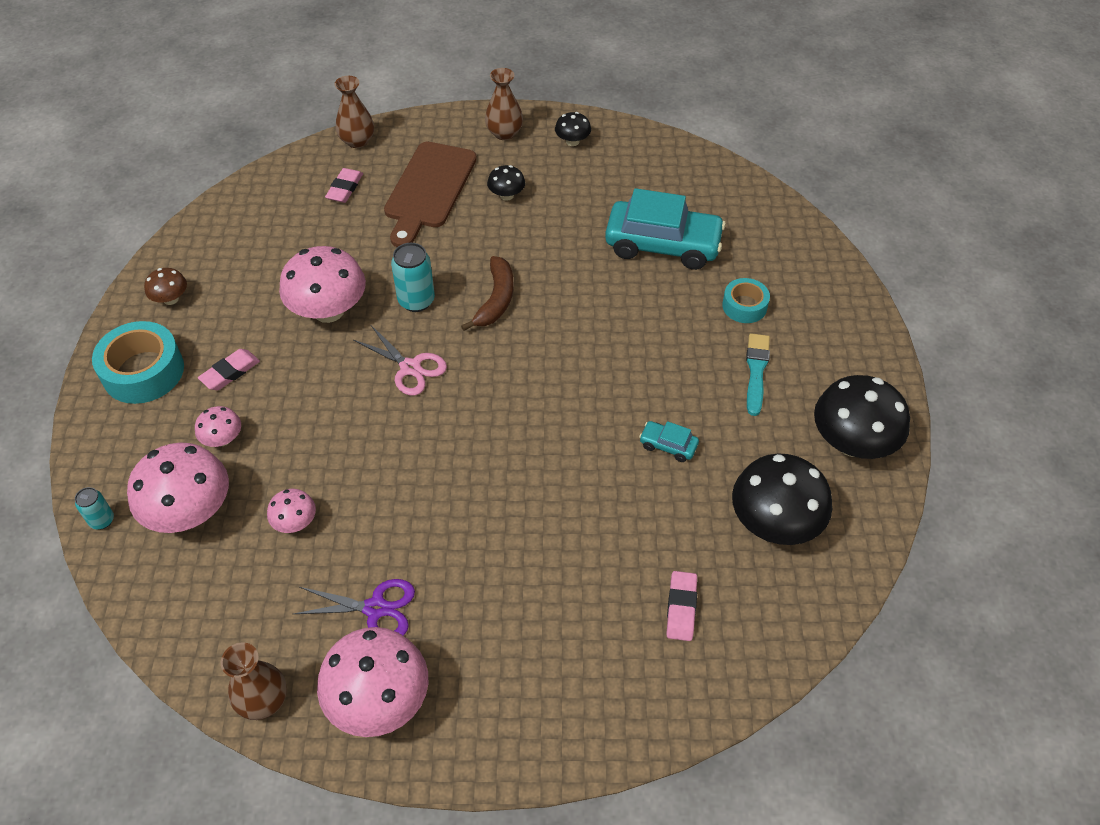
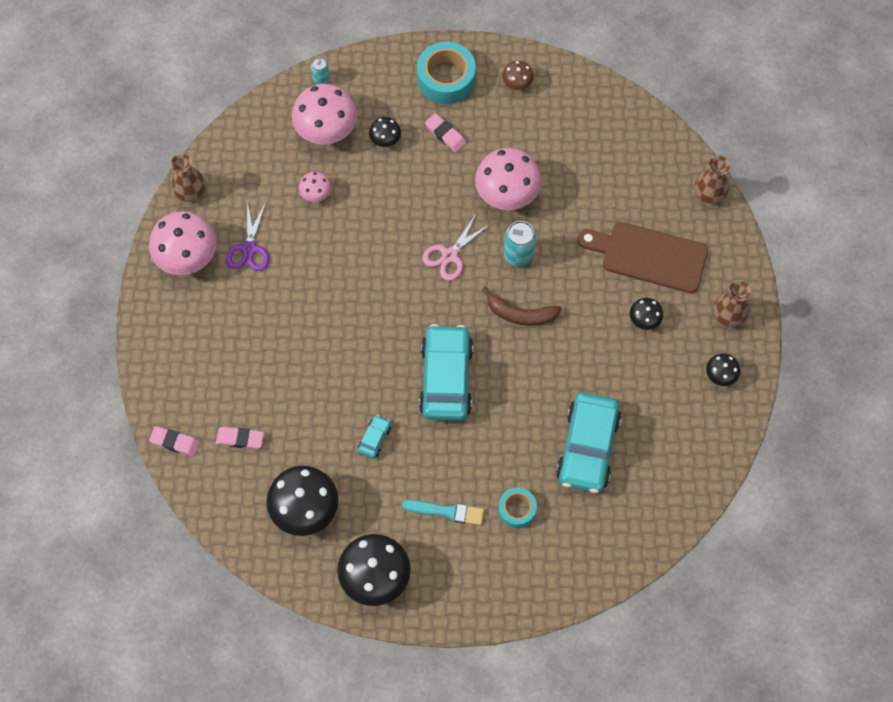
camera: 90 degrees right, 15 degrees up
pink mushroom [195,406,241,447] -> black mushroom [369,117,401,147]
pink eraser [325,168,363,203] -> pink eraser moved to [149,426,200,456]
none -> turquoise car [419,324,473,421]

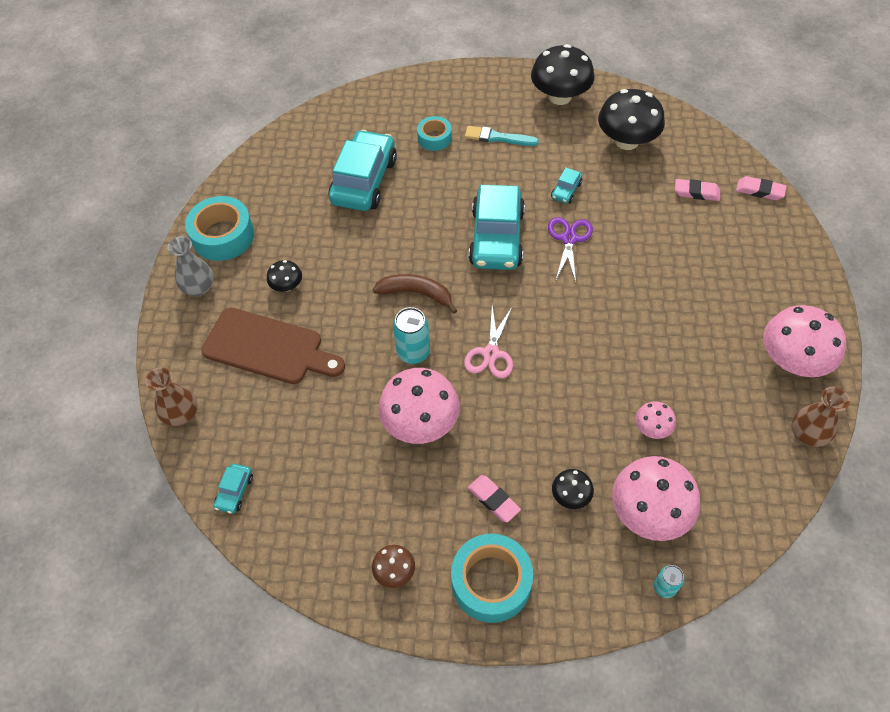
camera: 175 degrees left, 10 degrees down
purple scissors [226,201,269,271] -> purple scissors moved to [548,217,593,283]
pink scissors [422,214,490,281] -> pink scissors turned 150 degrees clockwise [464,305,513,378]
black mushroom [706,354,740,386] -> turquoise tape [185,196,254,261]
brown vase [714,280,751,327] -> grey vase [167,236,214,296]
none -> turquoise car [214,464,253,514]

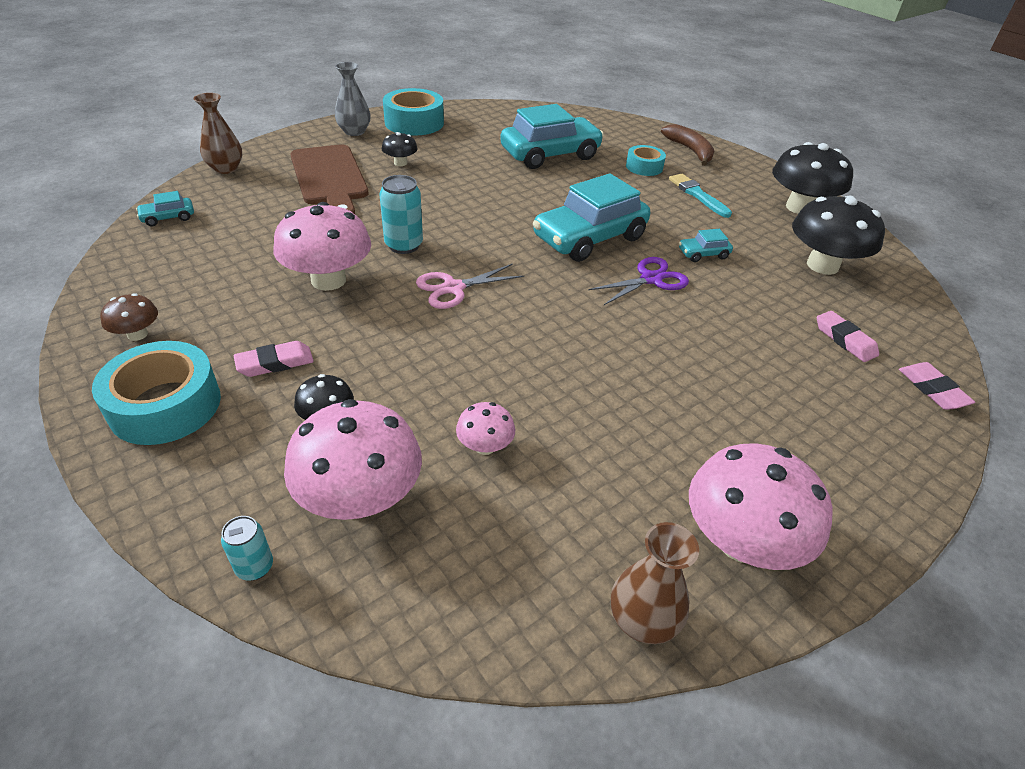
camera: 45 degrees right, 15 degrees down
brown banana [373,274,457,314] -> brown banana moved to [661,124,714,166]
pink eraser [468,475,521,523] -> pink eraser turned 60 degrees clockwise [233,341,314,377]

